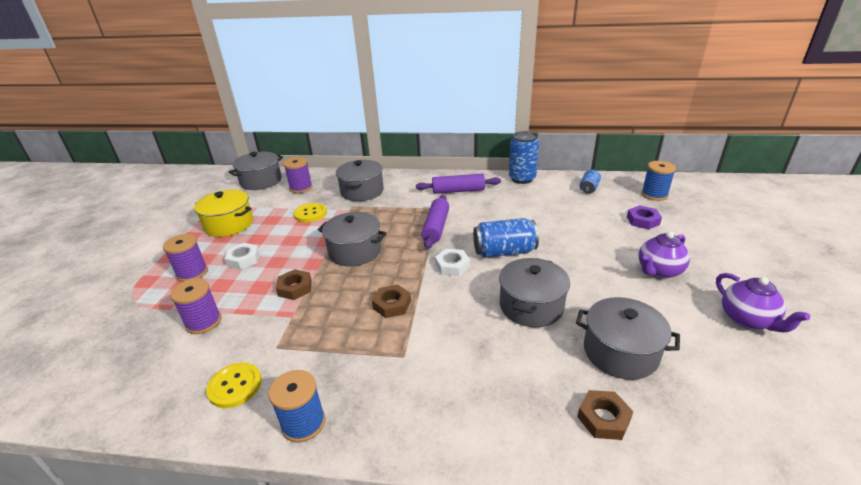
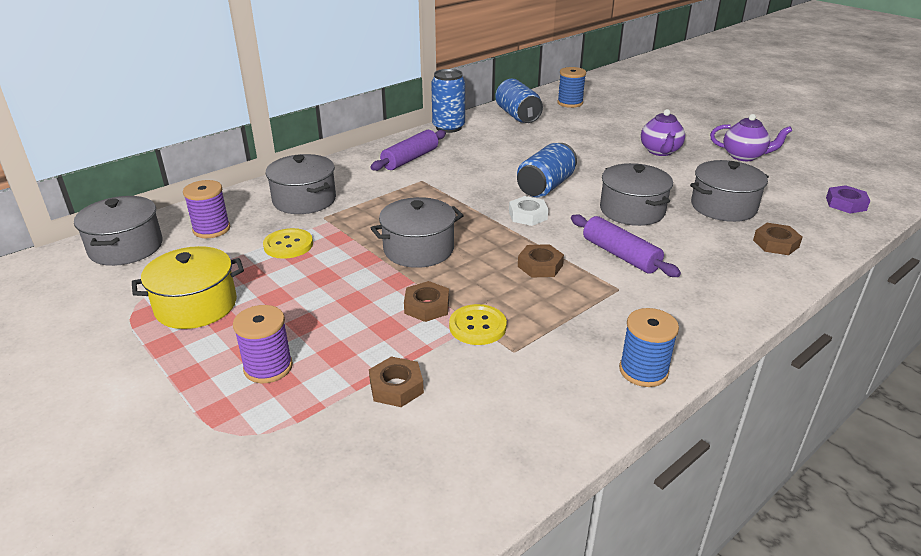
camera: 50 degrees left, 0 degrees up
purple spool [170,278,221,334] -> brown nut [369,356,424,407]
yellow button [206,362,262,408] -> yellow button moved to [449,304,507,345]
white nut [225,243,260,270] -> none
purple rolling pin [421,195,449,249] -> purple rolling pin moved to [571,214,681,277]
blue can [579,170,601,194] -> blue can [495,79,543,123], size x1.73
purple nut [627,205,662,230] -> purple nut moved to [826,185,870,213]

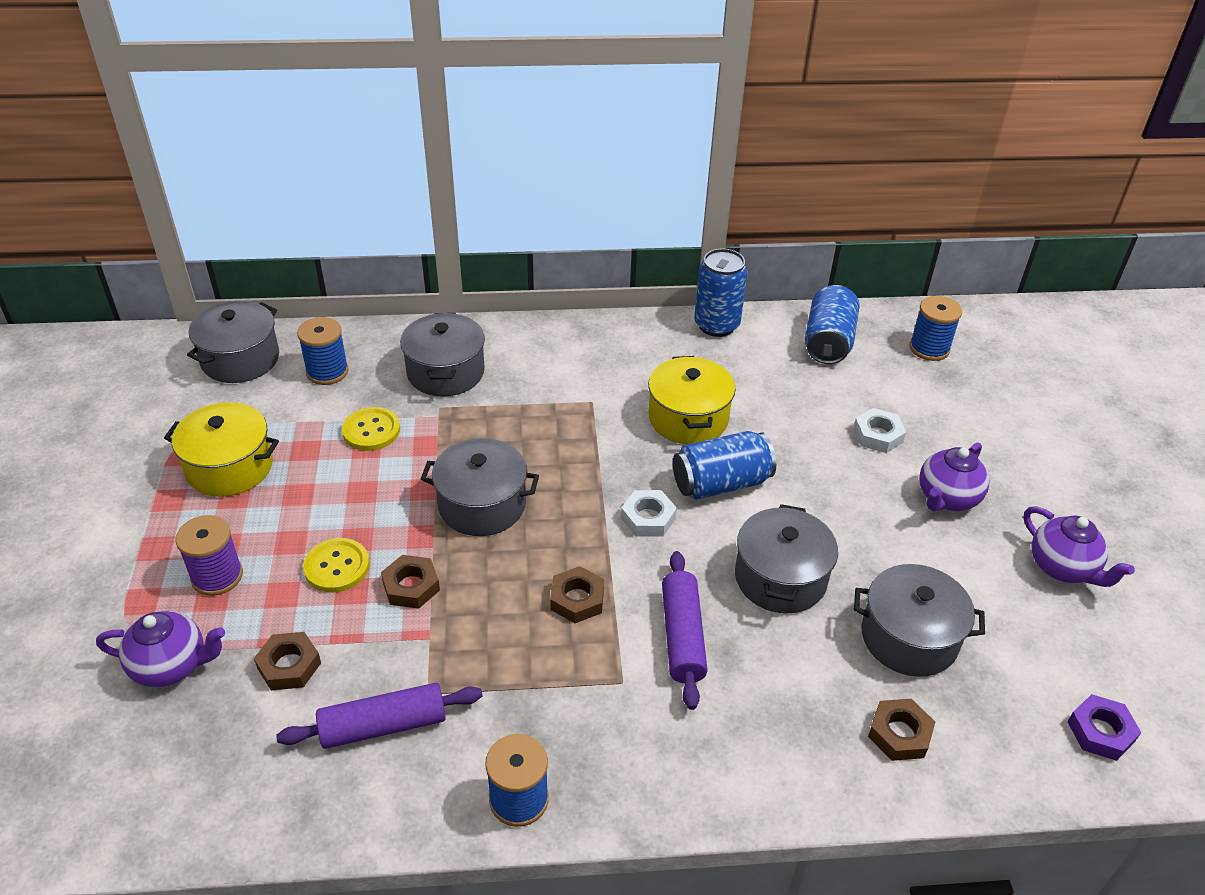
camera: 35 degrees right, 10 degrees up
purple spool [183,180,230,238] -> blue spool [297,317,349,385]
purple rolling pin [370,130,446,171] -> purple rolling pin moved to [276,683,482,749]
yellow button [449,304,507,345] -> yellow button moved to [303,538,370,593]
none -> purple teapot [96,611,225,687]
none -> yellow pot [648,356,736,444]
none -> white nut [853,408,906,453]

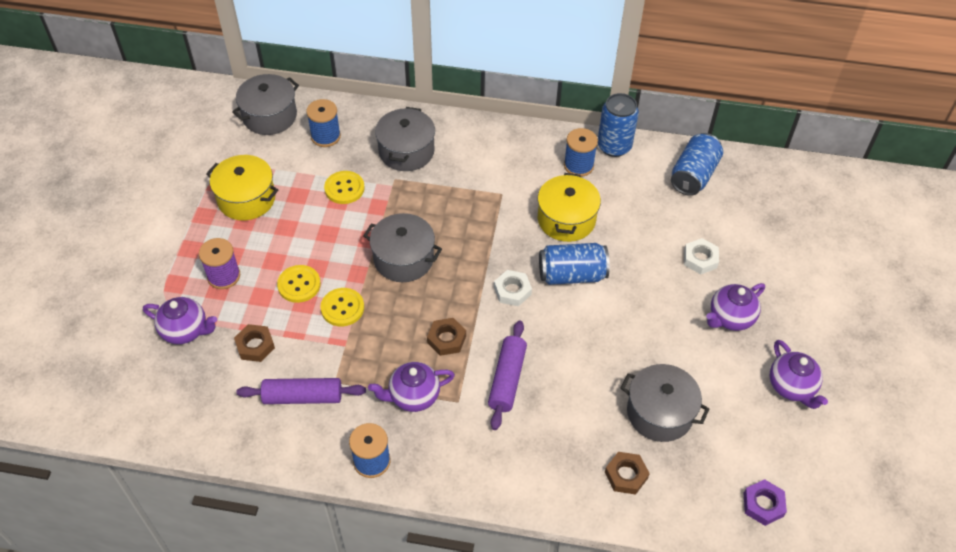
camera: 15 degrees right, 10 degrees up
brown nut [381,555,440,609] -> yellow button [320,288,364,326]
grey pot [735,504,838,613] -> none
blue spool [909,296,962,361] -> blue spool moved to [564,128,598,177]
none -> purple teapot [368,362,455,412]

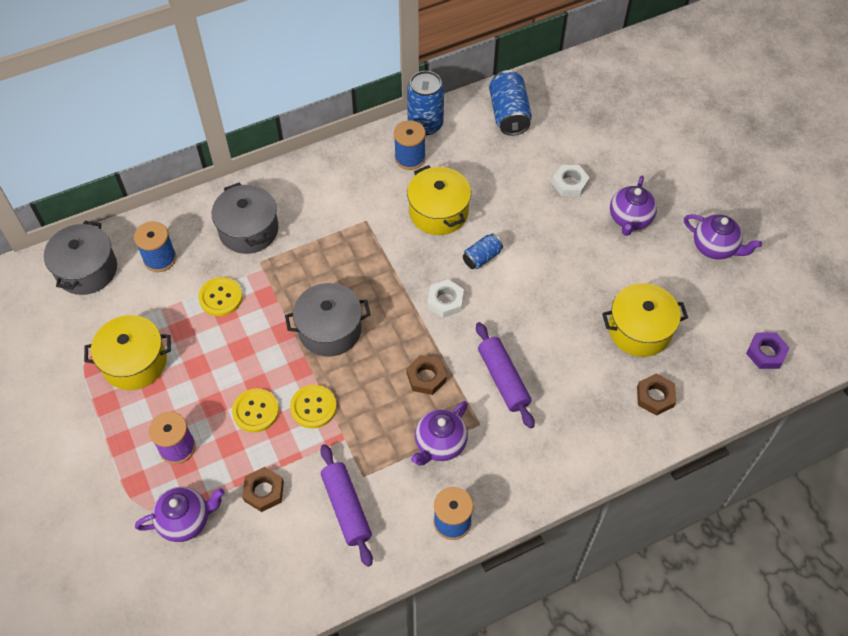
camera: 35 degrees left, 5 degrees up
purple rolling pin [237,378,366,404] -> purple rolling pin turned 75 degrees counterclockwise [320,444,373,567]
blue can [539,243,610,285] -> blue can [463,233,503,269], size x0.58
grey pot [621,364,709,442] -> yellow pot [602,283,688,357]

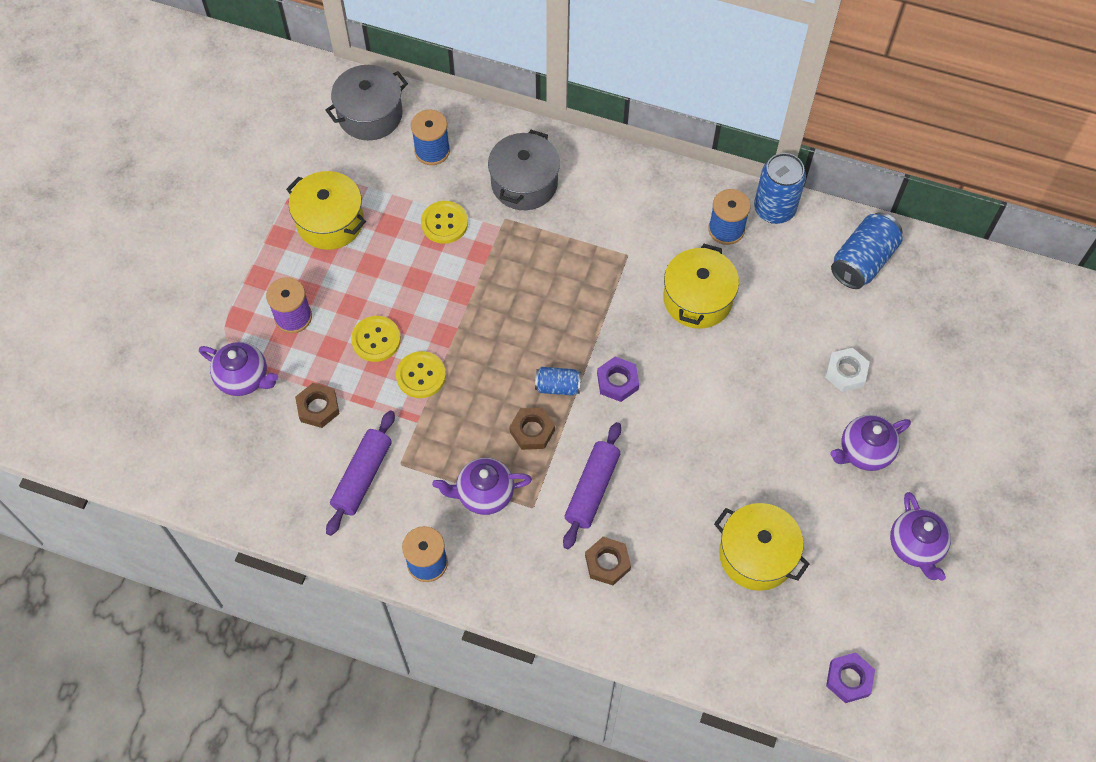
camera: 45 degrees right, 5 degrees up
grey pot [285,283,370,357] -> none
white nut [428,279,464,318] -> purple nut [597,357,639,402]
blue can [463,233,503,269] -> blue can moved to [535,367,581,396]
brown nut [637,373,676,416] -> brown nut moved to [585,537,631,585]

